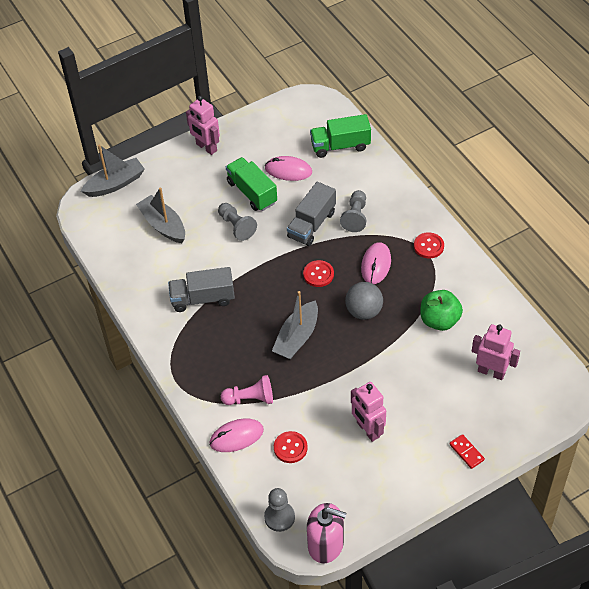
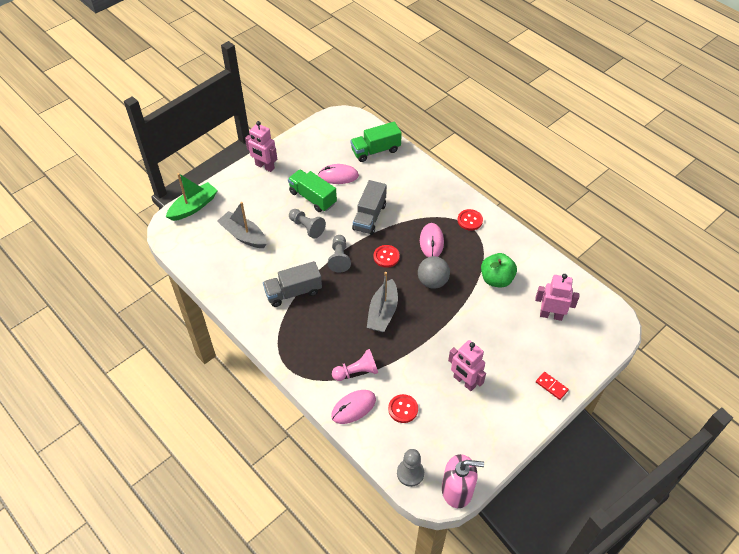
camera: 15 degrees left, 0 degrees up
grey boat [81,144,145,197] -> green boat [166,173,218,221]
grey pawn [340,190,366,232] -> grey pawn moved to [328,235,351,272]

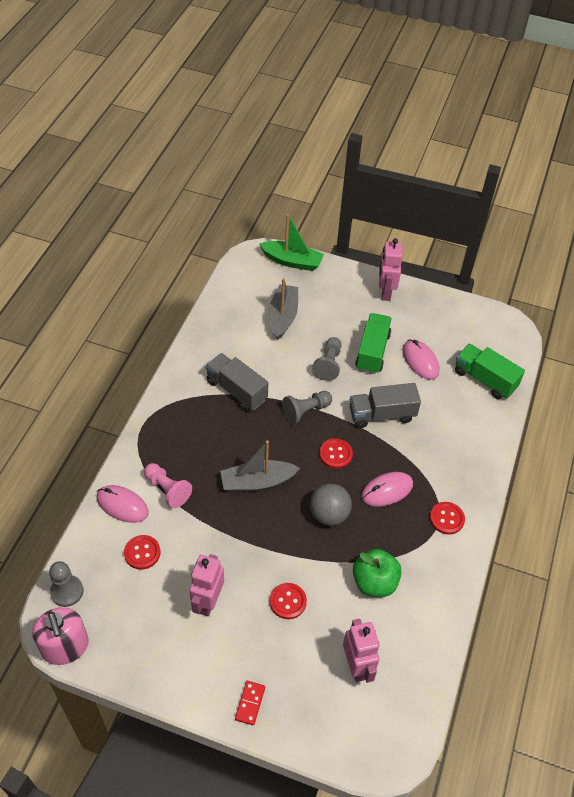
camera: 60 degrees right, 0 degrees up
none -> red button [270,583,307,619]

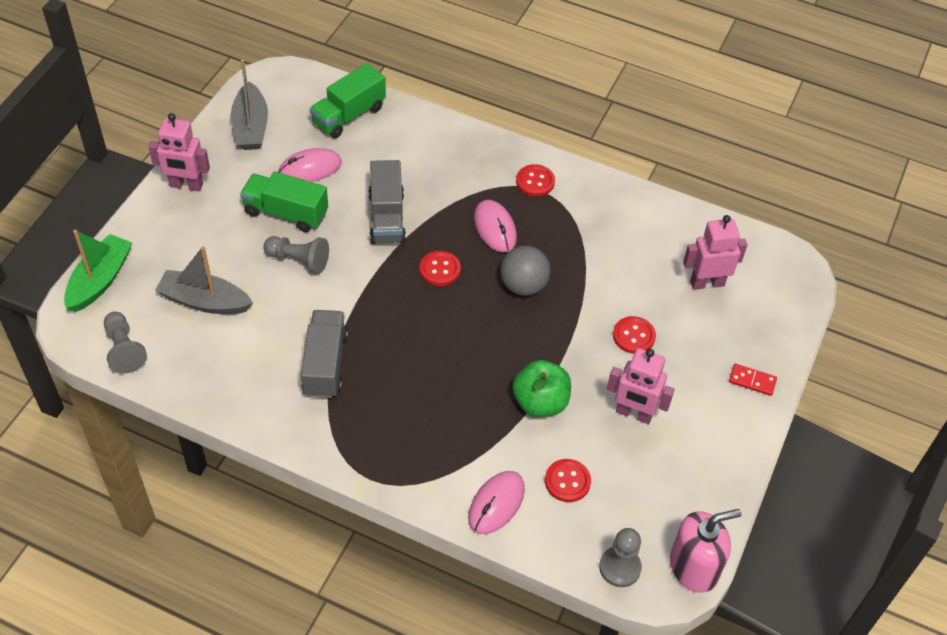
camera: 85 degrees left, 0 degrees up
pink pawn [144,463,192,508] -> none
grey truck [205,353,268,411] -> grey truck turned 135 degrees clockwise [301,310,348,398]
grey boat [220,440,300,492] -> grey boat moved to [231,59,268,150]
grey pawn [282,391,332,424] -> grey pawn moved to [104,312,147,374]
green apple [353,549,402,597] -> green apple moved to [513,360,571,417]

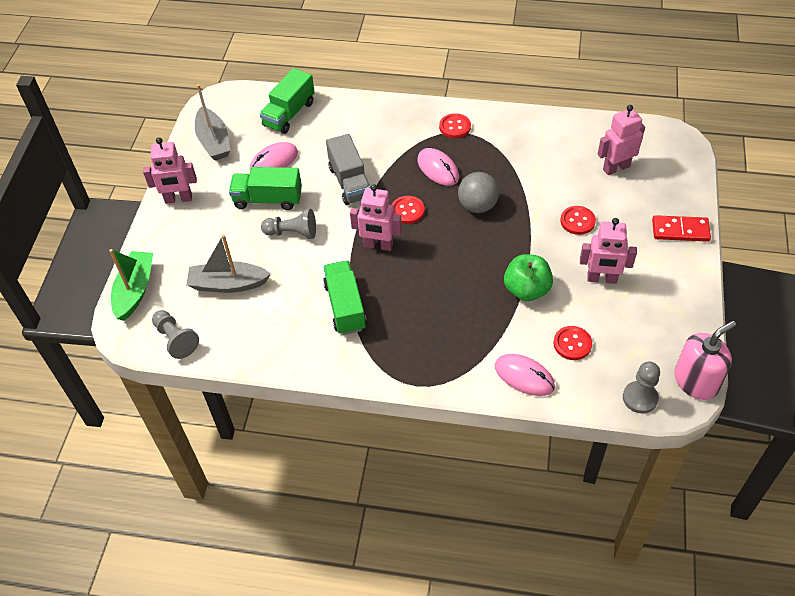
camera: 10 degrees left, 0 degrees up
grey truck [301,310,348,398] -> green truck [323,261,367,335]
pink mouse [468,471,525,534] -> pink mouse turned 75 degrees counterclockwise [495,354,555,396]
red domino [729,364,777,396] -> red domino [652,215,711,242], size x1.53
none -> pink robot [350,184,402,251]

